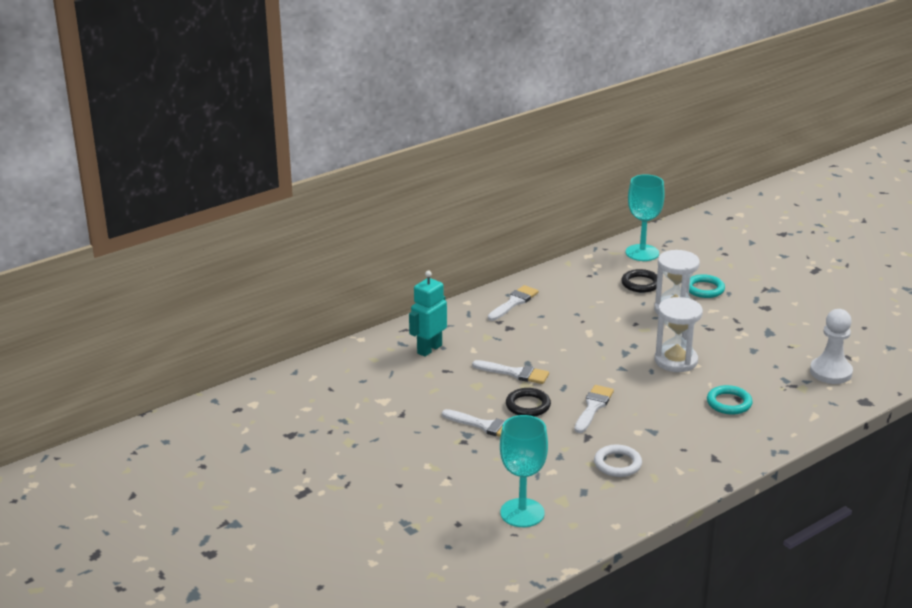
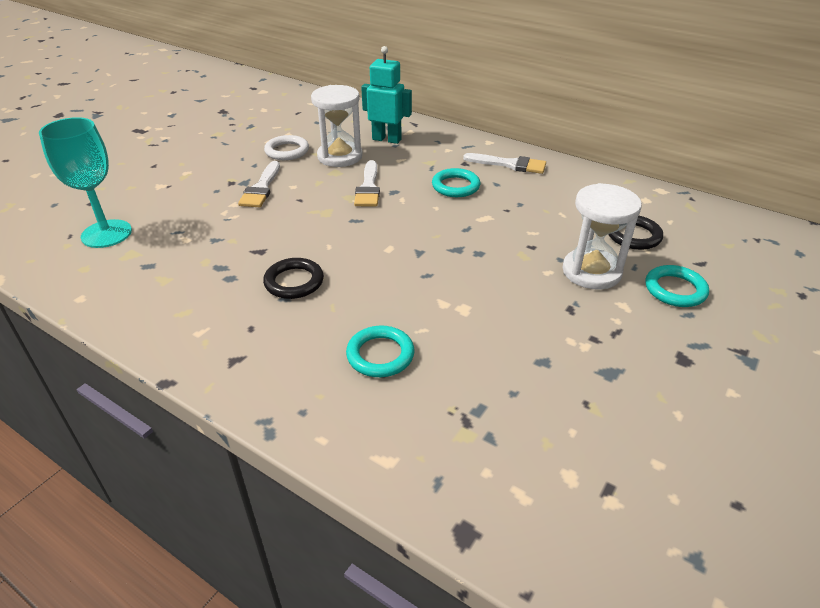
camera: 70 degrees right, 10 degrees up
black ring [506,388,551,417] -> black ring moved to [263,258,324,299]
white brush [574,385,614,433] -> none
white ring [594,445,642,477] -> white ring moved to [264,135,309,160]
turquoise goblet [626,174,665,261] -> none
white hourglass [655,297,703,372] -> white hourglass moved to [311,85,363,167]
white pawn [810,309,853,384] -> none
none -> turquoise ring [432,168,480,197]

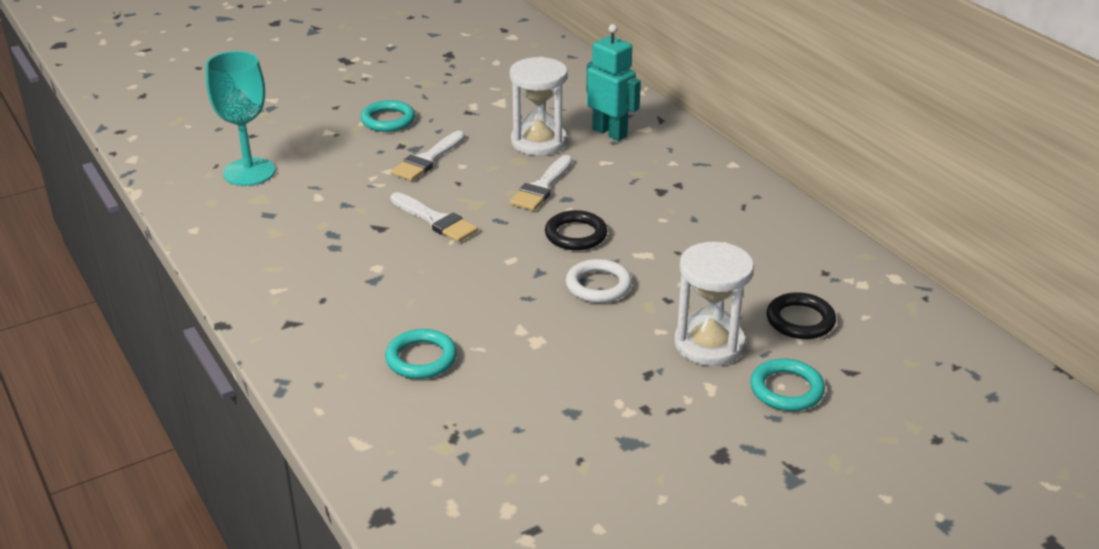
camera: 25 degrees right, 5 degrees down
black ring [263,258,324,299] -> black ring moved to [545,210,607,250]
white ring [264,135,309,160] -> white ring moved to [566,259,632,303]
turquoise ring [432,168,480,197] -> turquoise ring moved to [360,100,415,132]
white brush [463,153,546,174] -> white brush moved to [390,192,478,242]

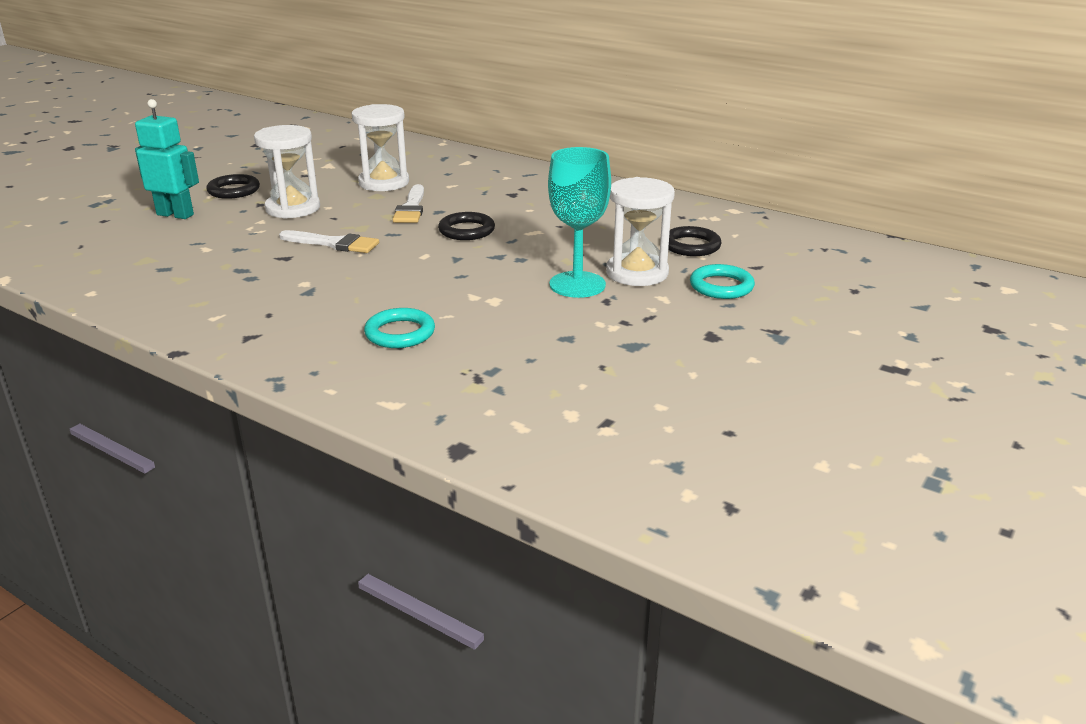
camera: 25 degrees left, 5 degrees down
turquoise goblet [206,51,275,186] -> turquoise goblet moved to [548,147,611,298]
turquoise ring [360,100,415,132] -> black ring [206,174,260,199]
white brush [391,131,465,181] -> white hourglass [254,125,320,219]
white ring [566,259,632,303] -> none
turquoise robot [586,24,641,141] -> turquoise robot moved to [135,99,199,219]

